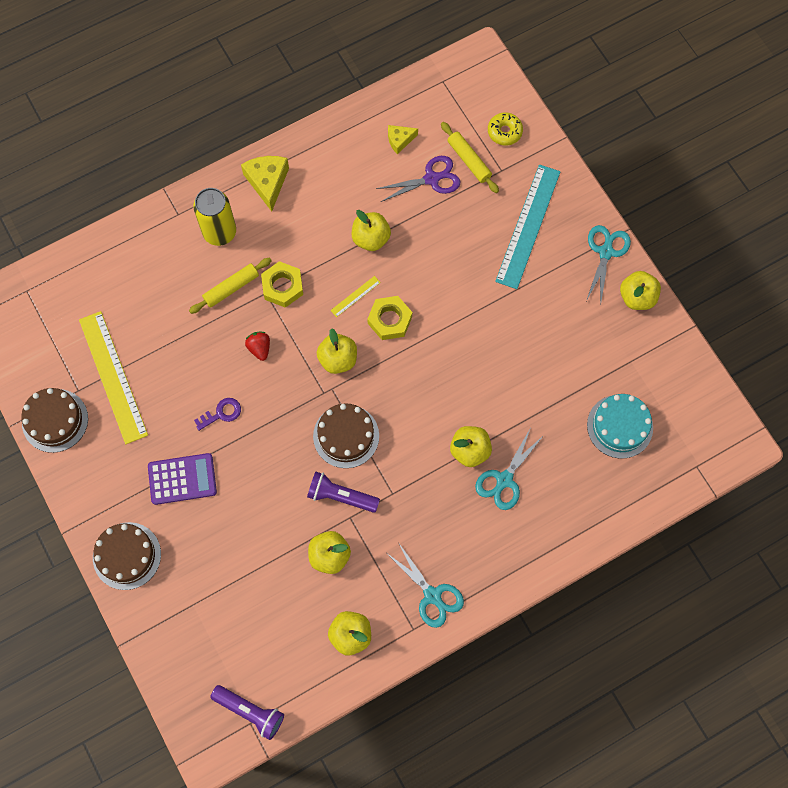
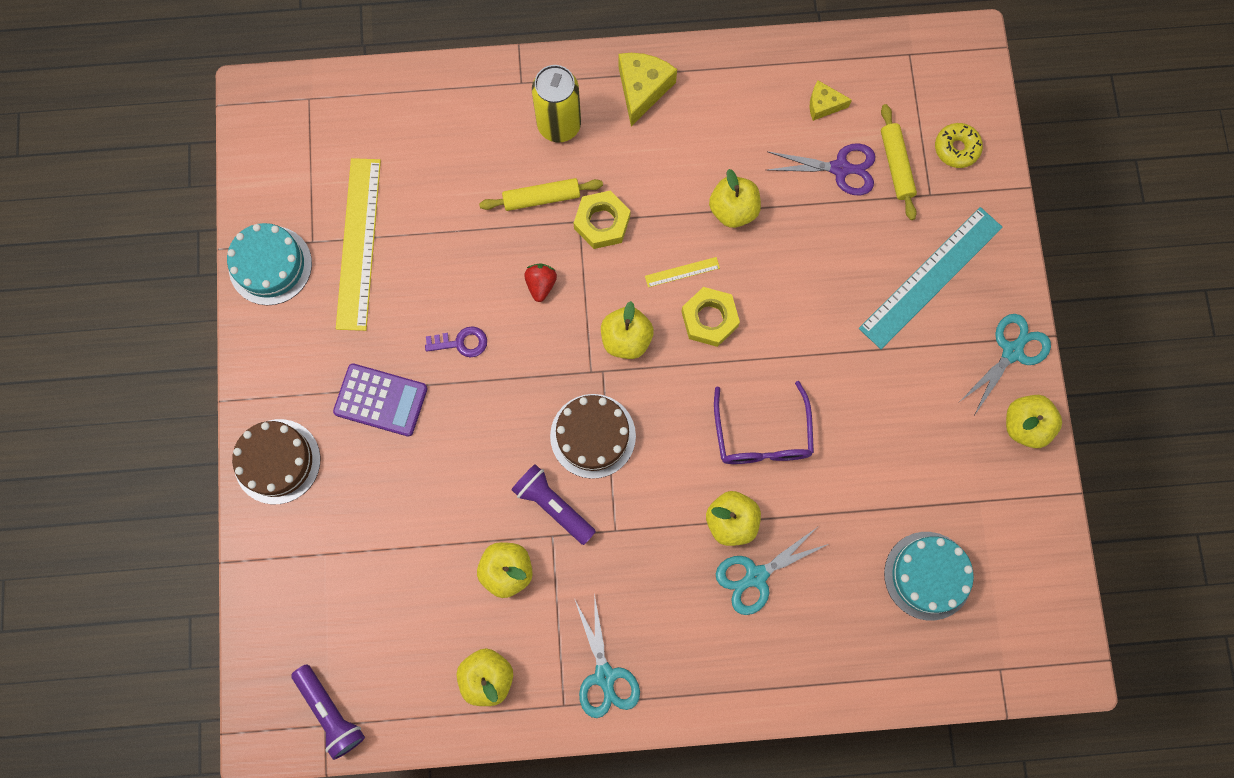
camera: 25 degrees right, 5 degrees up
brown cake [21,388,88,453] -> turquoise cake [227,223,312,305]
none -> purple glasses [714,381,814,464]

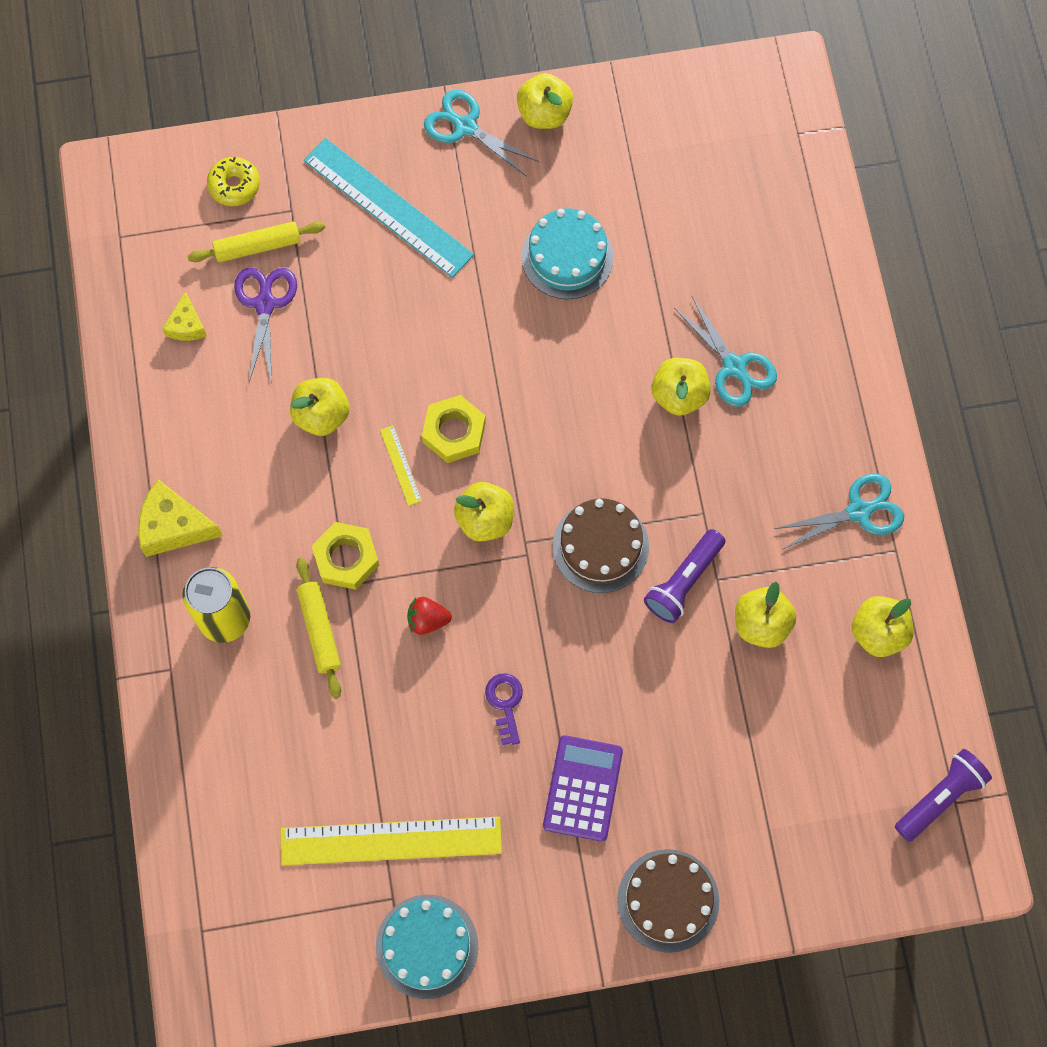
camera: 95 degrees left, 5 degrees down
purple glasses [714,381,814,464] -> none
turquoise cake [884,532,974,620] -> turquoise cake moved to [521,208,614,299]

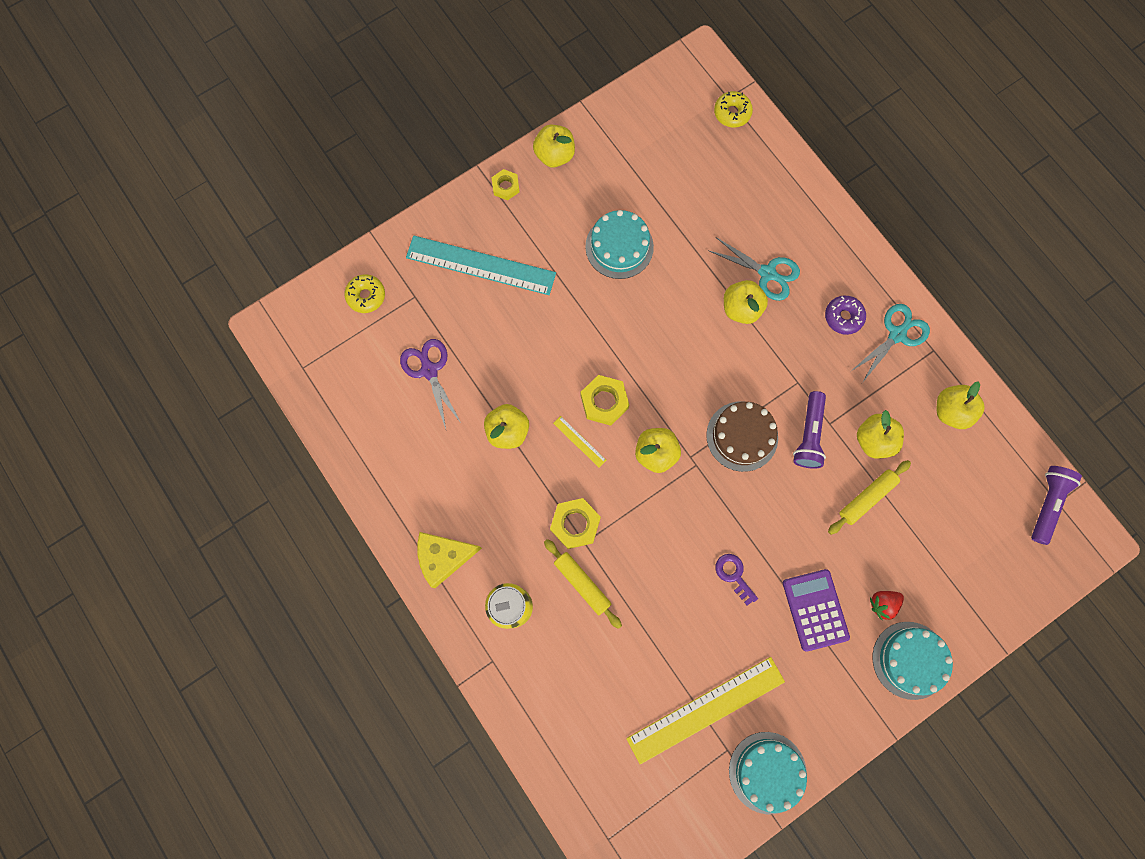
camera: 25 degrees left, 5 degrees up
yellow cheese [162,291,207,341] -> none
yellow rolling pin [188,221,325,262] -> yellow rolling pin moved to [828,460,911,535]
red strawberry [407,597,452,635] -> red strawberry moved to [870,591,904,620]
turquoise scissors [424,90,539,177] -> yellow nut [492,169,520,201]
brown cake [617,849,719,953] -> turquoise cake [872,622,953,700]
none -> yellow donut [714,91,753,128]
none -> purple donut [825,296,866,335]

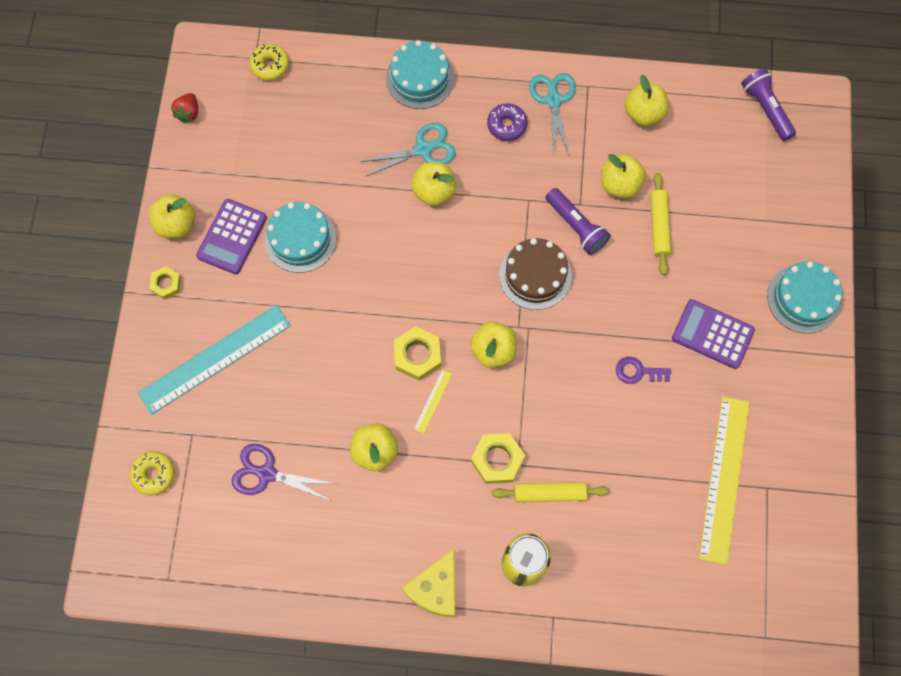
camera: 50 degrees left, 5 degrees down
yellow ruler [553,416,607,468] -> yellow ruler turned 60 degrees counterclockwise [414,370,452,434]
turquoise cake [729,732,807,814] -> turquoise cake moved to [386,40,454,109]
red strawberry [870,591,904,620] -> red strawberry moved to [171,93,198,123]
none -> purple calculator [196,199,267,274]

